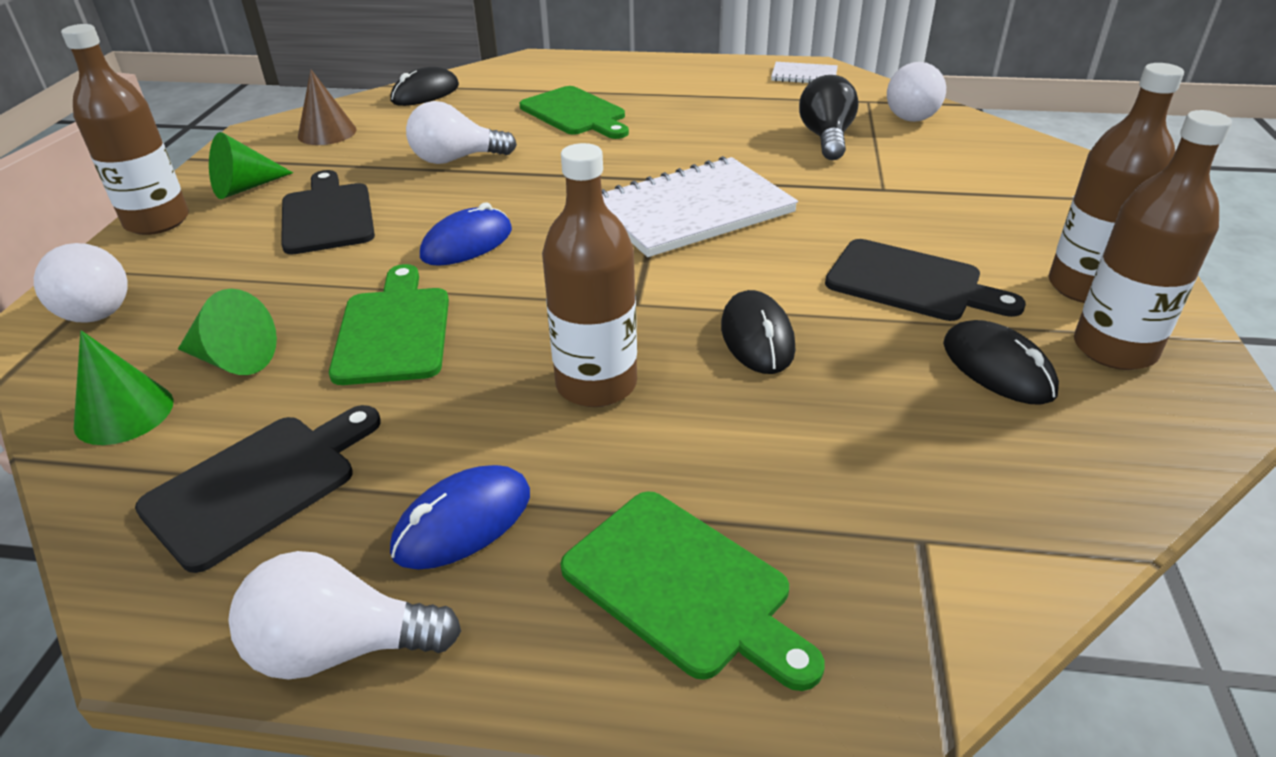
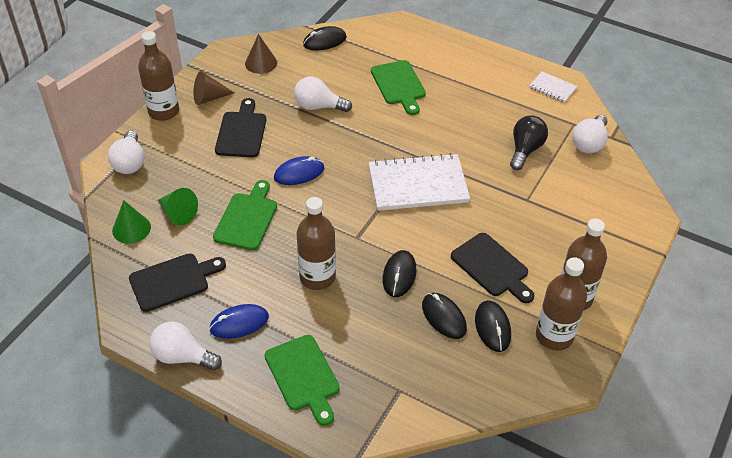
camera: 20 degrees right, 10 degrees up
green cone [209,132,293,199] -> brown cone [193,71,235,105]
none -> black mouse [422,293,467,339]

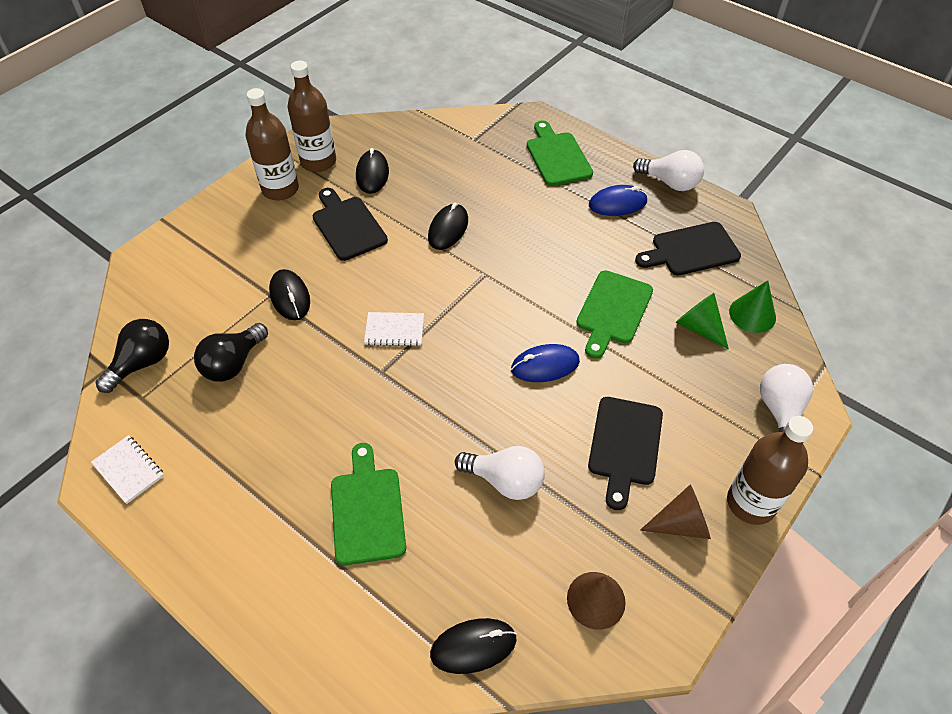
camera: 170 degrees left, 5 degrees up
brown bottle [297,197,336,290] -> none
white notebook [369,153,470,211] -> white notebook [364,312,424,346], size x0.48
black mouse [422,293,467,339] -> black mouse moved to [269,269,310,320]
white light bulb [572,115,608,153] -> black light bulb [96,319,169,393]

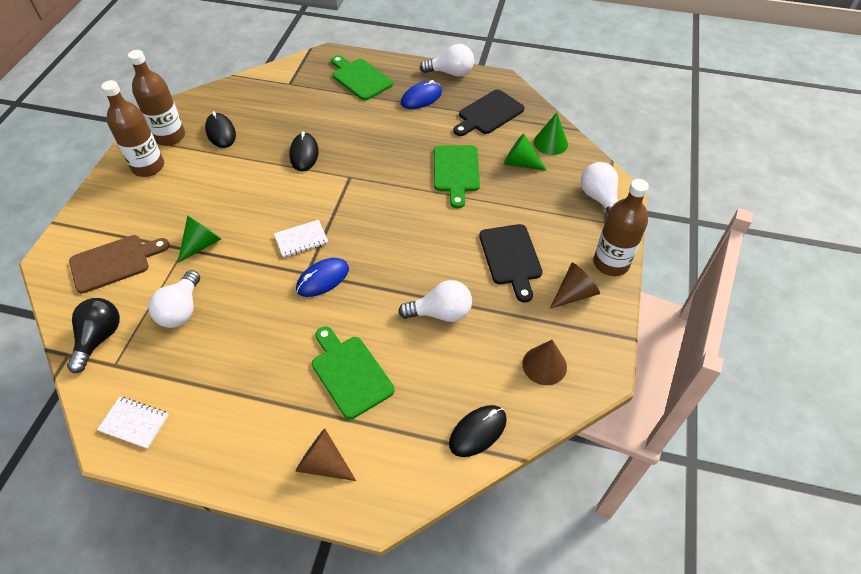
camera: 25 degrees left, 0 degrees up
black light bulb [194,323,268,382] -> white light bulb [148,270,200,328]
black mouse [269,269,310,320] -> green cone [178,215,221,263]
black cutting board [313,188,388,261] -> none
blue mouse [511,344,580,382] -> blue mouse moved to [296,258,349,297]
none -> brown cutting board [69,235,170,294]
none -> brown cone [296,429,356,481]

